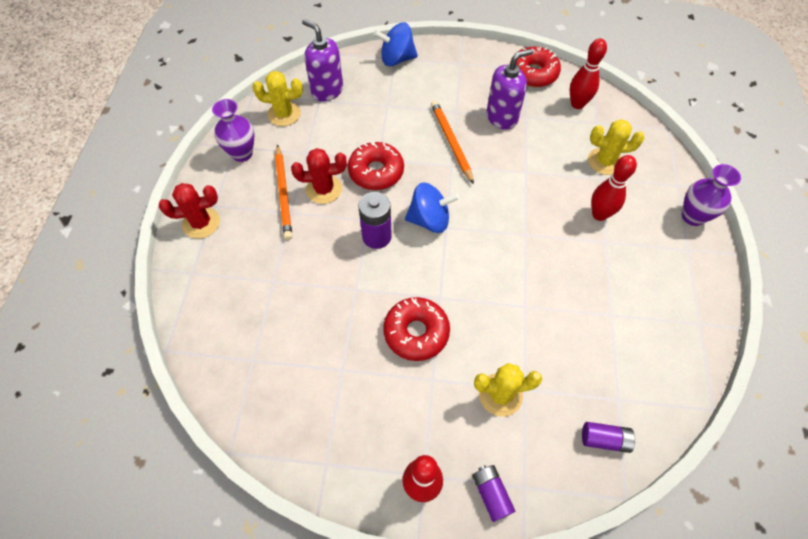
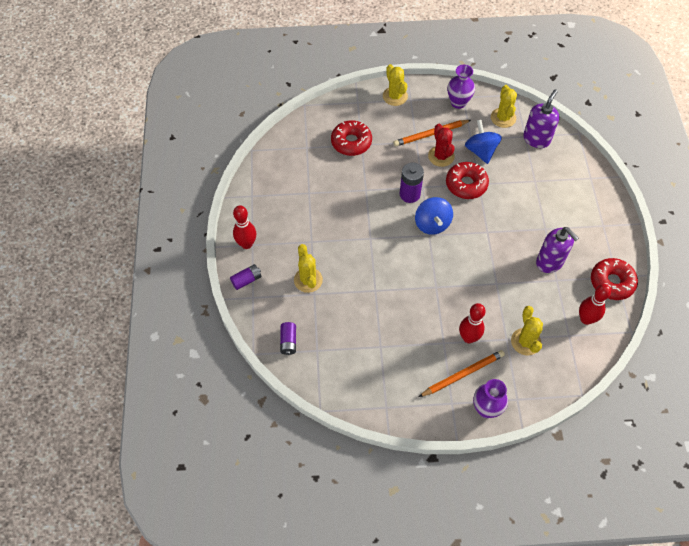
camera: 80 degrees right, 0 degrees up
red cactus [159,183,220,239] -> yellow cactus [383,64,408,106]
blue spinning top [374,23,418,66] -> blue spinning top moved to [465,120,502,164]
red donut [383,297,450,361] -> red donut moved to [331,120,372,156]
orange pencil [431,100,474,184] -> orange pencil moved to [419,350,505,397]

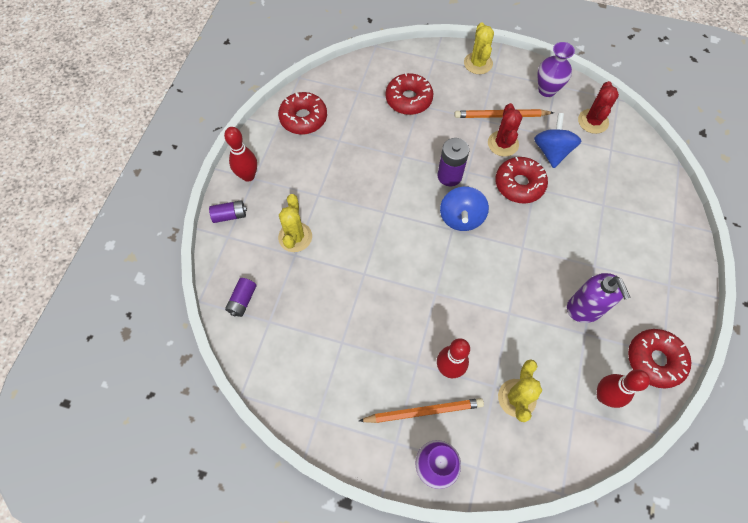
camera: 20 degrees right, 5 degrees up
yellow cactus [491,85,517,128] -> red cactus [578,81,619,134]
purple soap dispenser [523,89,559,148] -> none
none -> red donut [278,92,327,135]

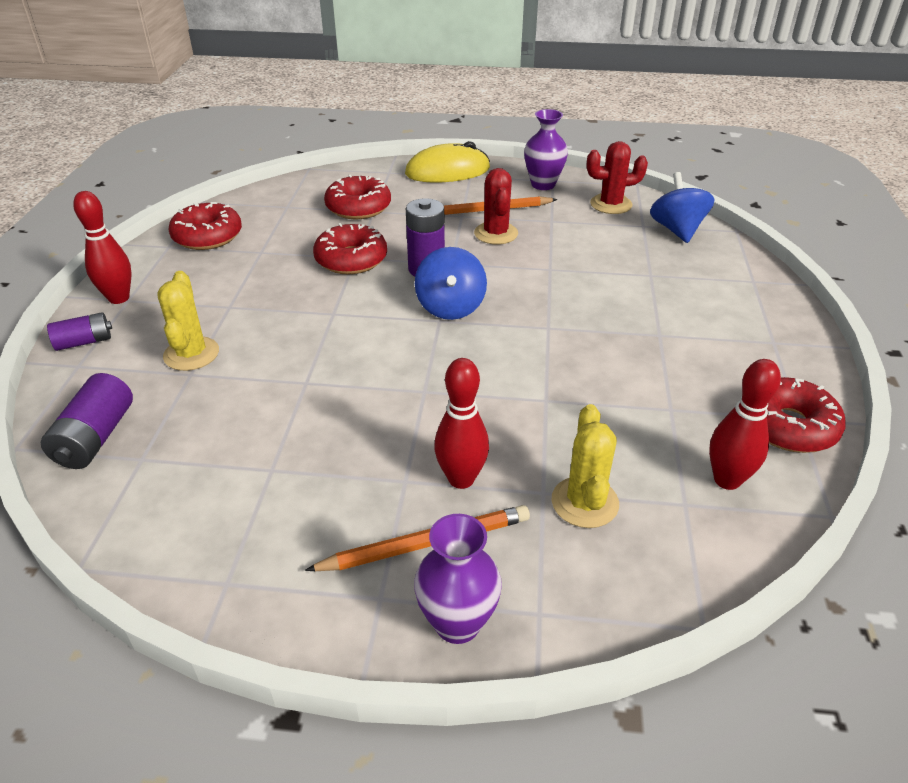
camera: 10 degrees left, 25 degrees down
purple battery [225,278,256,317] -> purple battery [41,373,133,469], size x1.51
yellow cactus [464,23,494,74] -> yellow mouse [405,141,490,183]
red donut [495,157,548,203] -> red donut moved to [313,223,387,274]
blue spinning top [534,113,581,168] -> blue spinning top moved to [650,172,714,243]
purple soap dispenser [567,273,631,323] -> none
red cactus [578,81,619,134] -> red cactus turned 75 degrees clockwise [587,141,648,214]

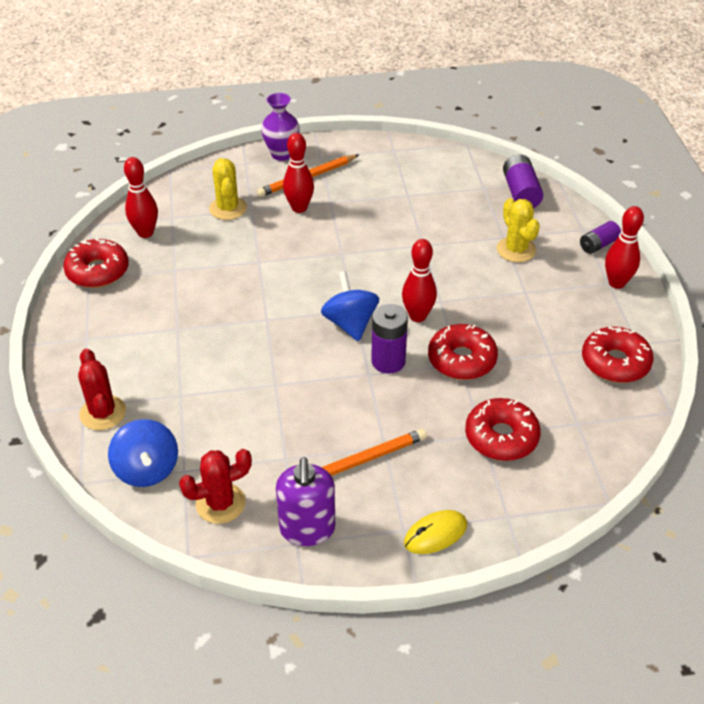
camera: 165 degrees right, 5 degrees up
yellow mouse [405,141,490,183] -> yellow mouse [404,510,467,554], size x0.62
red cactus [474,168,518,244] -> red cactus moved to [78,349,126,430]
purple vase [524,109,568,190] -> purple soap dispenser [276,457,335,546]
none -> red bowling pin [402,239,437,322]

